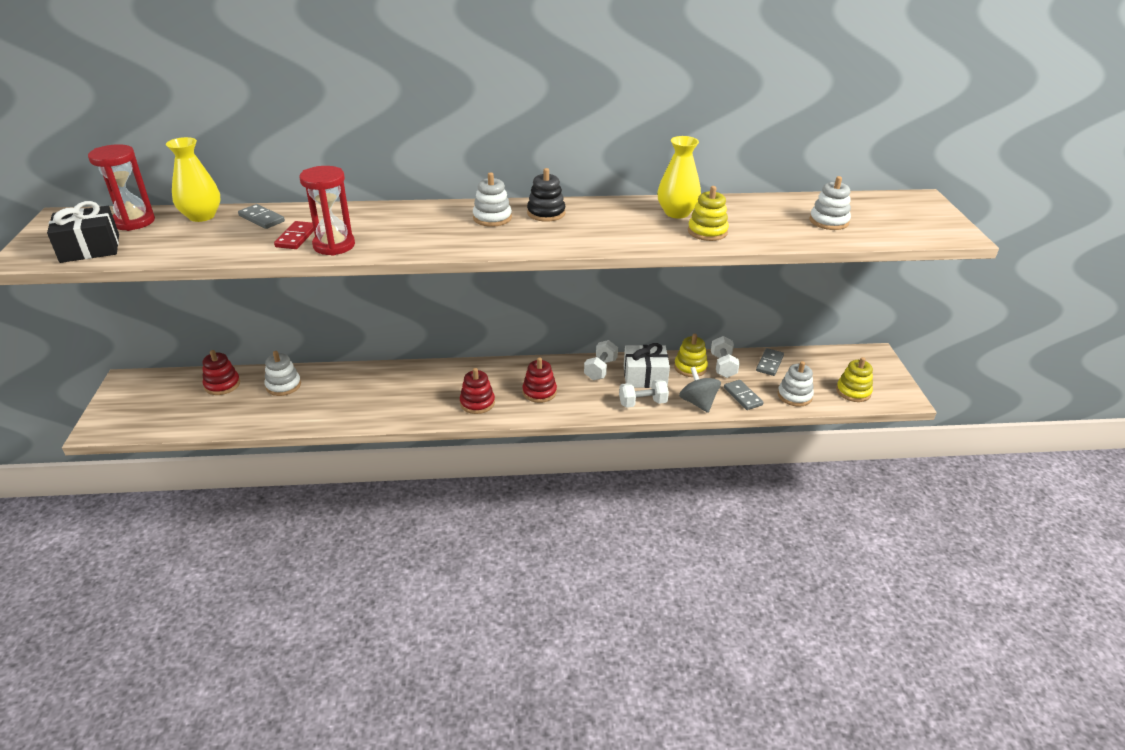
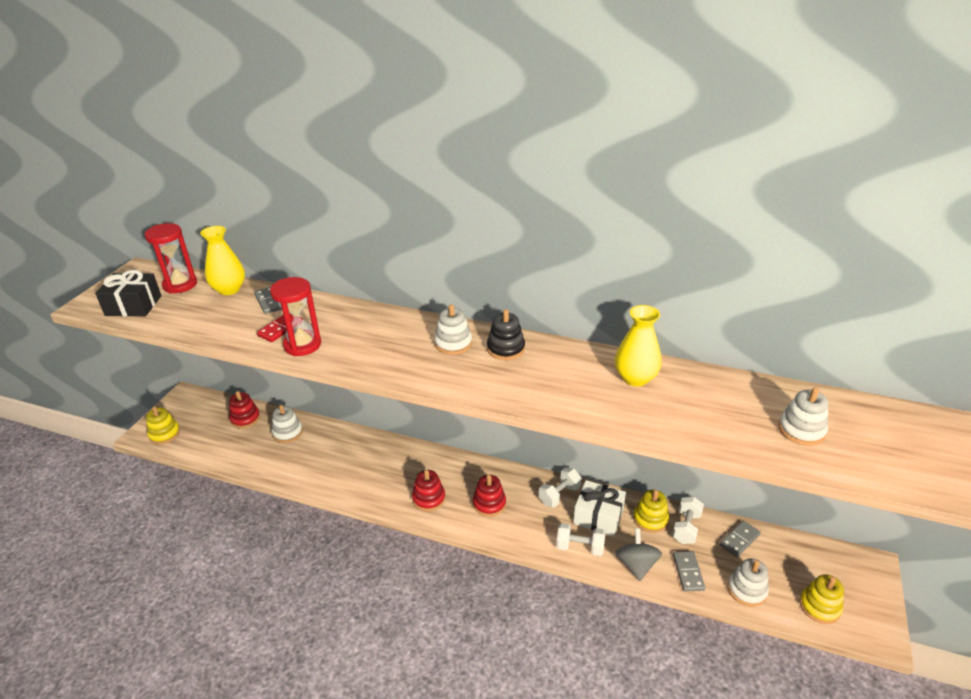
camera: 25 degrees right, 0 degrees up
yellow stacking toy [688,186,729,241] -> yellow stacking toy moved to [146,406,180,444]

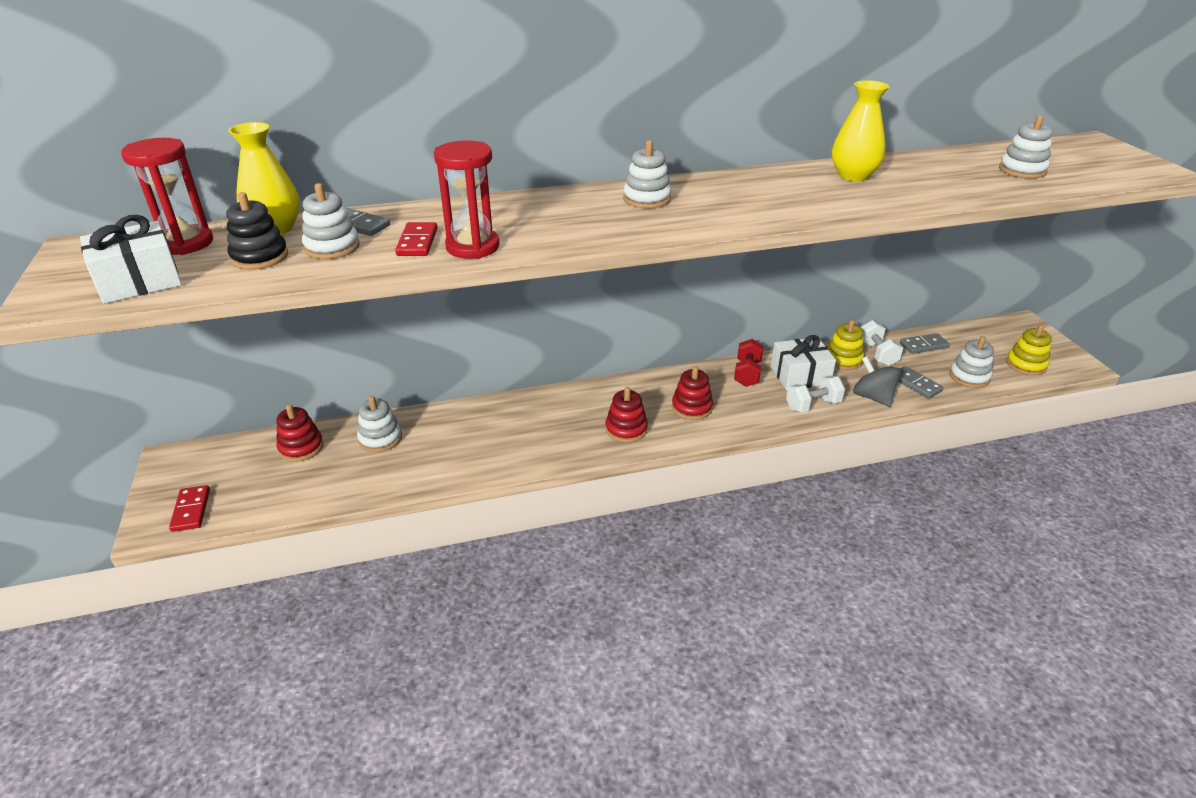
camera: 35 degrees left, 0 degrees up
black gift [95,270,161,316] -> white gift [80,215,182,304]
yellow stacking toy [146,406,180,444] -> red domino [169,485,210,532]
black stacking toy [487,309,525,360] -> black stacking toy moved to [226,192,288,270]
white dumbbell [539,467,581,508] -> red dumbbell [734,339,764,387]
grey domino [719,520,761,557] -> grey domino turned 60 degrees clockwise [900,333,950,354]
none -> white stacking toy [302,183,360,259]

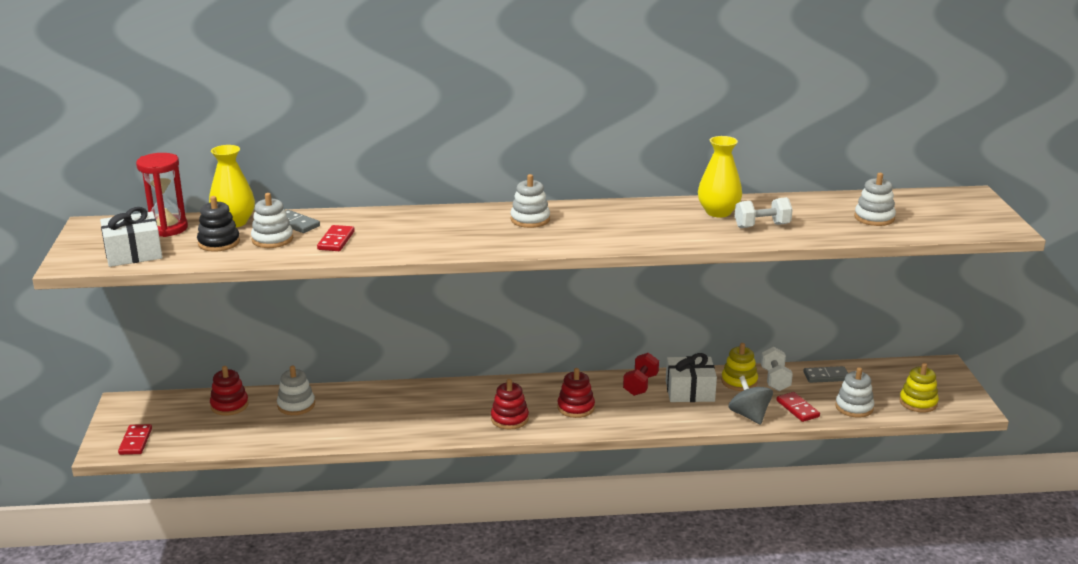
camera: 10 degrees right, 10 degrees down
red hourglass [434,141,499,259] -> none
white dumbbell [786,376,845,413] -> white dumbbell moved to [735,197,793,228]
grey domino [898,366,944,399] -> red domino [777,392,820,422]

